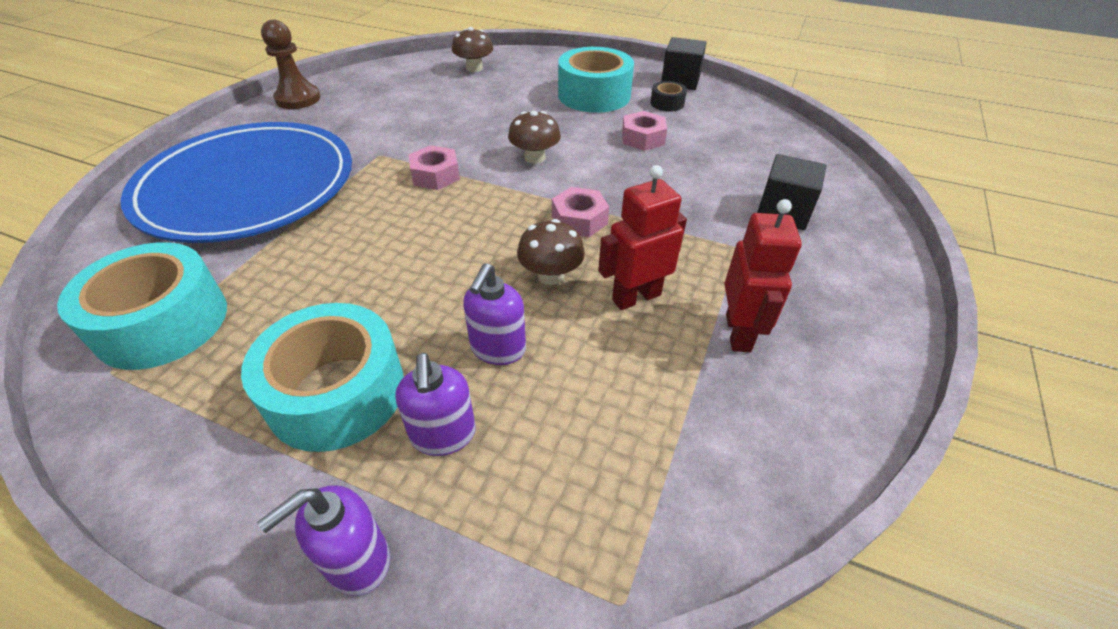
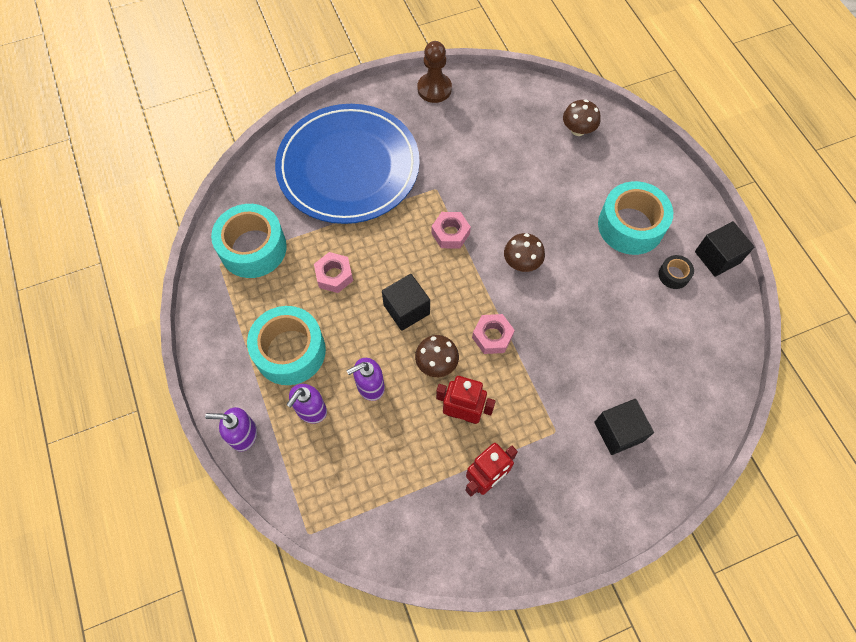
camera: 45 degrees right, 20 degrees up
pink nut [622,111,667,151] -> pink nut moved to [314,252,353,293]
none -> black cube [382,274,430,331]

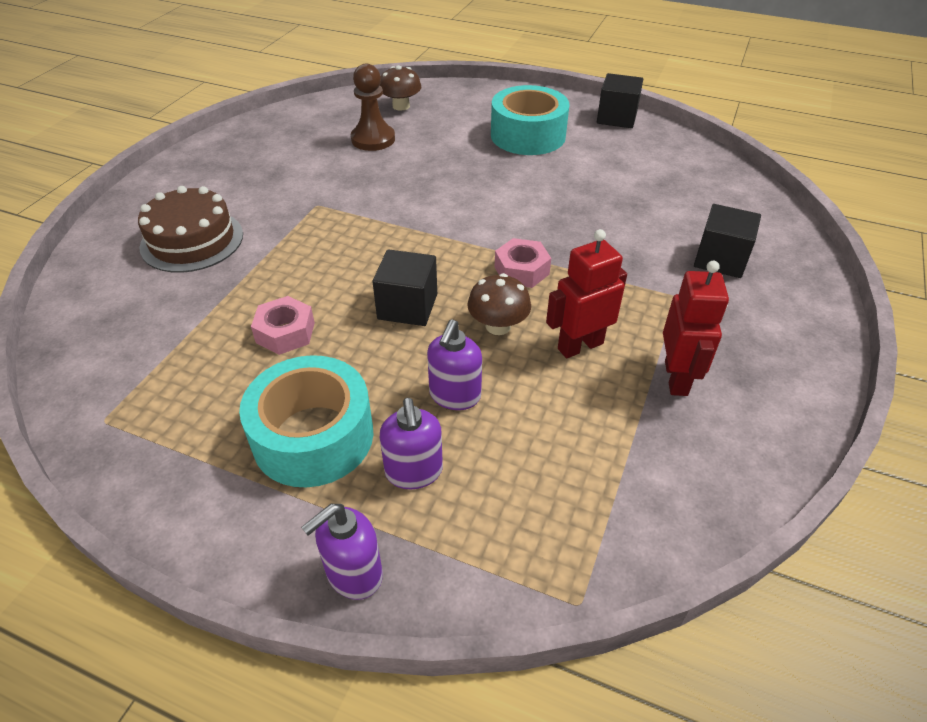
camera: 45 degrees left, 20 degrees down
turquoise tape [211,204,287,278] -> none
blue plate [275,104,420,224] -> brown cake [138,186,243,273]
brown pawn [417,41,452,103] -> brown pawn moved to [351,63,395,151]
pink nut [432,212,471,249] -> none
brown mushroom [504,233,545,272] -> none
black tape [658,255,694,289] -> none

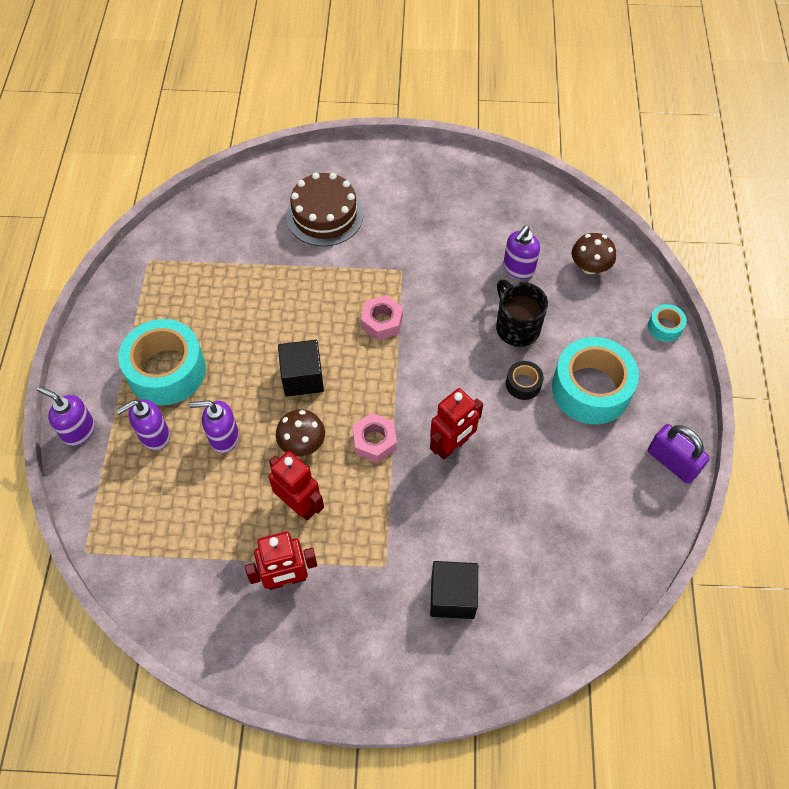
camera: 70 degrees right, 15 degrees up
pink nut [251,296,315,355] -> pink nut moved to [361,295,403,340]
brown pawn [351,63,395,151] -> purple soap dispenser [503,226,540,279]
black cube [597,73,643,128] -> purple padlock [648,424,710,484]
none -> red robot [430,388,483,460]
none -> black mug [496,279,548,347]
none -> black tape [506,361,544,400]
none -> turquoise tape [648,304,687,342]

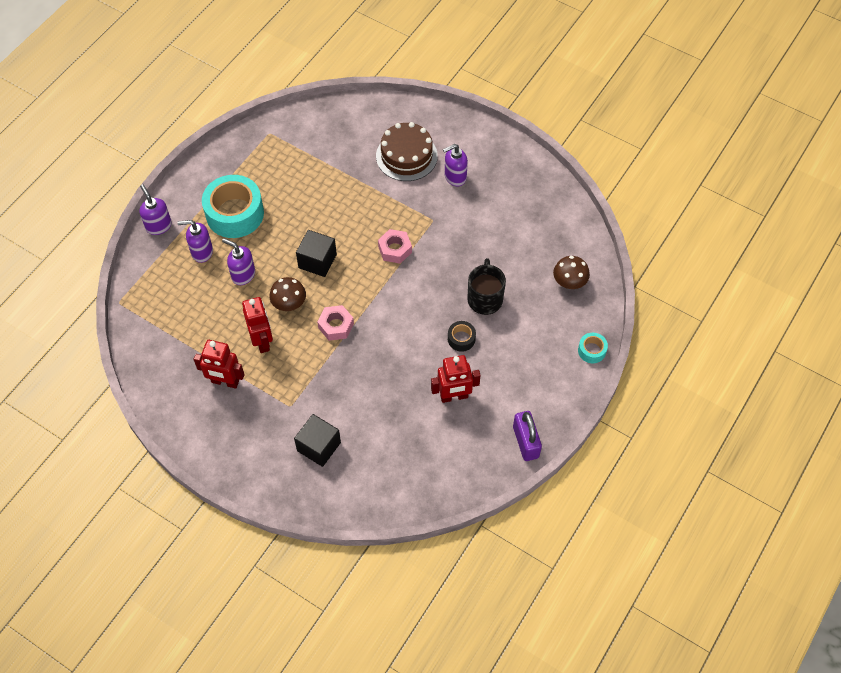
camera: 30 degrees right, 0 degrees up
red robot [430,388,483,460] -> red robot moved to [431,355,481,403]
purple soap dispenser [503,226,540,279] -> purple soap dispenser moved to [443,144,468,186]
turquoise tape [552,337,639,424] -> none

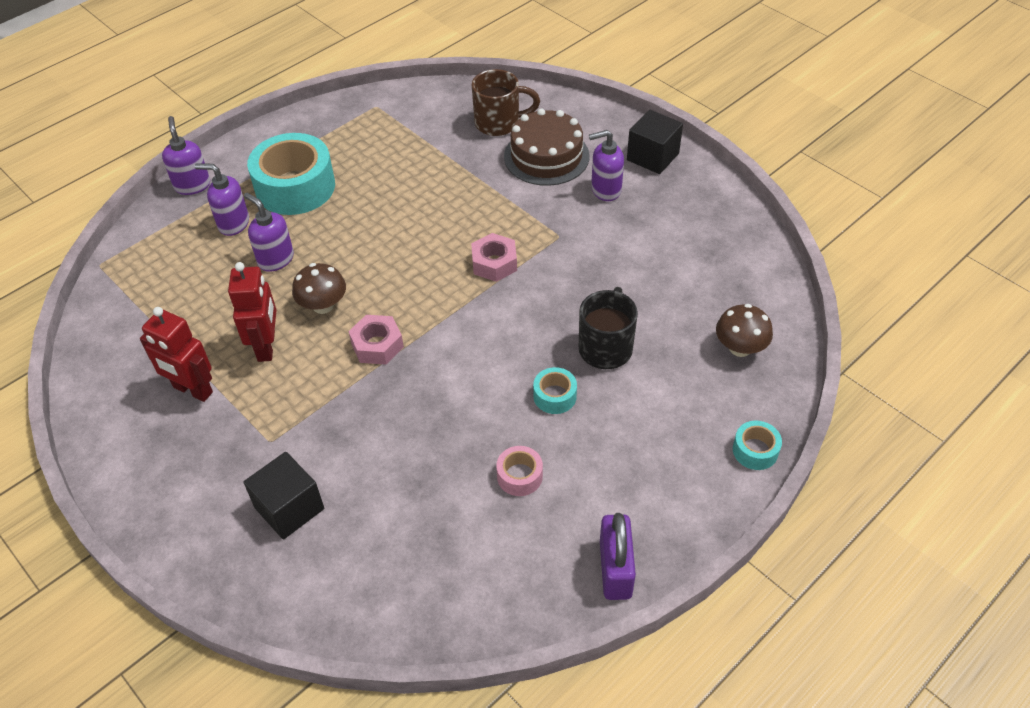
camera: 15 degrees right, 10 degrees down
black cube [296,230,337,277] -> black cube moved to [627,110,683,174]
red robot [431,355,481,403] -> pink tape [496,446,543,496]
black tape [448,321,476,352] -> turquoise tape [533,367,577,414]
none -> brown mug [472,69,540,136]

